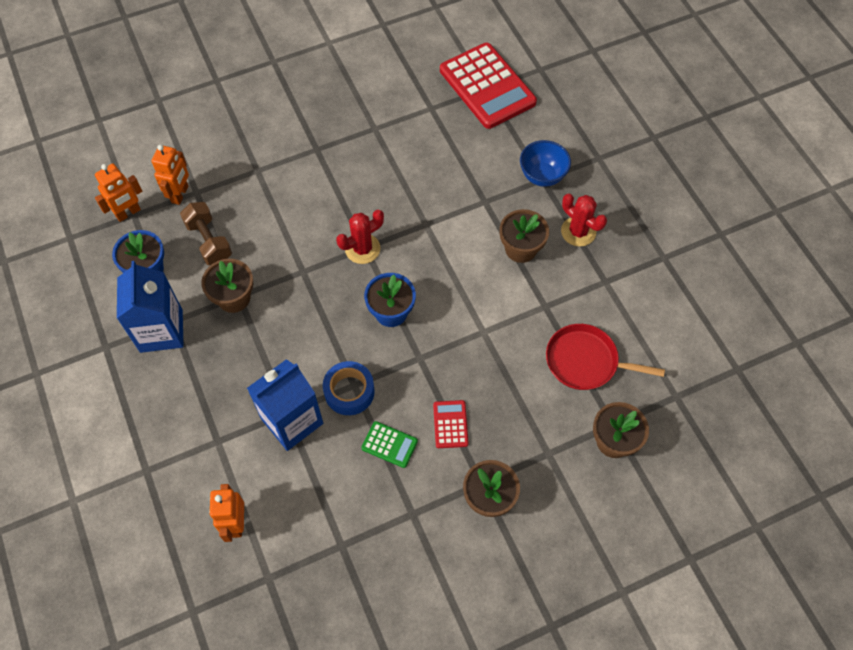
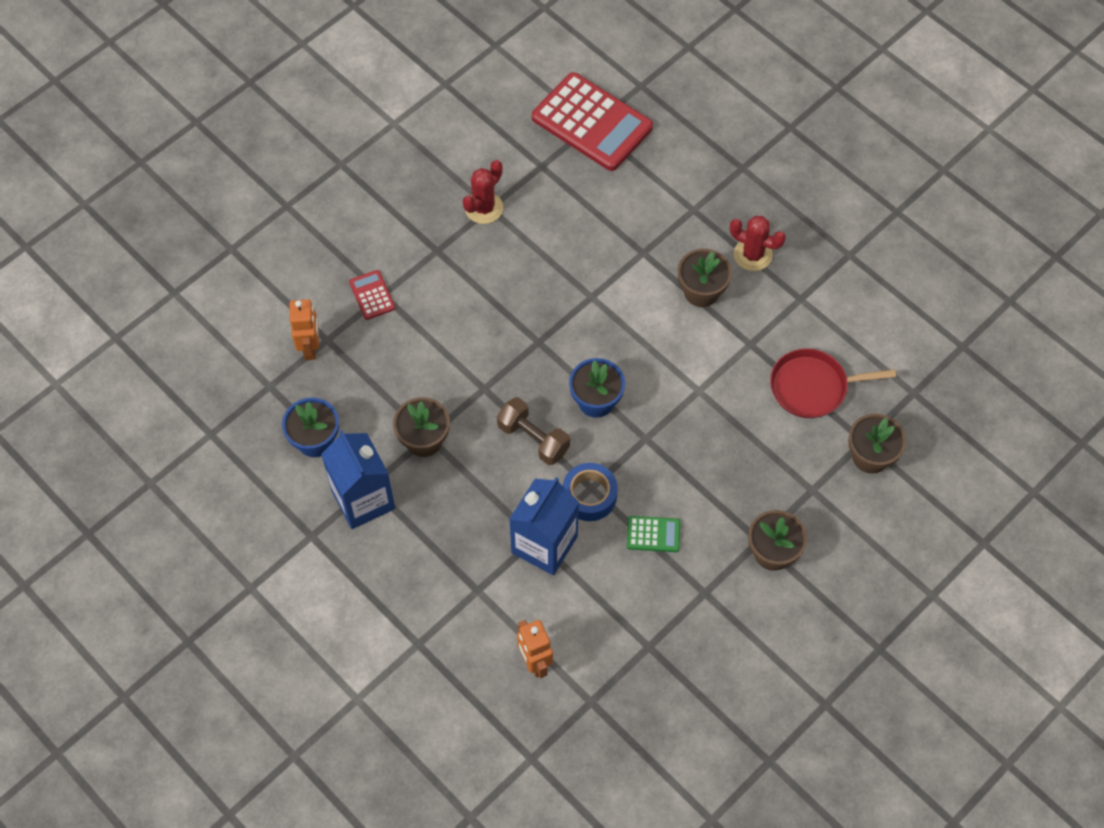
camera: 20 degrees left, 0 degrees up
orange robot [95,164,142,222] -> none
brown dumbbell [180,202,232,265] -> brown dumbbell moved to [497,397,570,465]
red cactus [336,210,384,264] -> red cactus moved to [463,160,503,224]
red calculator [433,400,469,448] -> red calculator moved to [349,270,395,320]
blue bowl [520,140,571,187] -> none

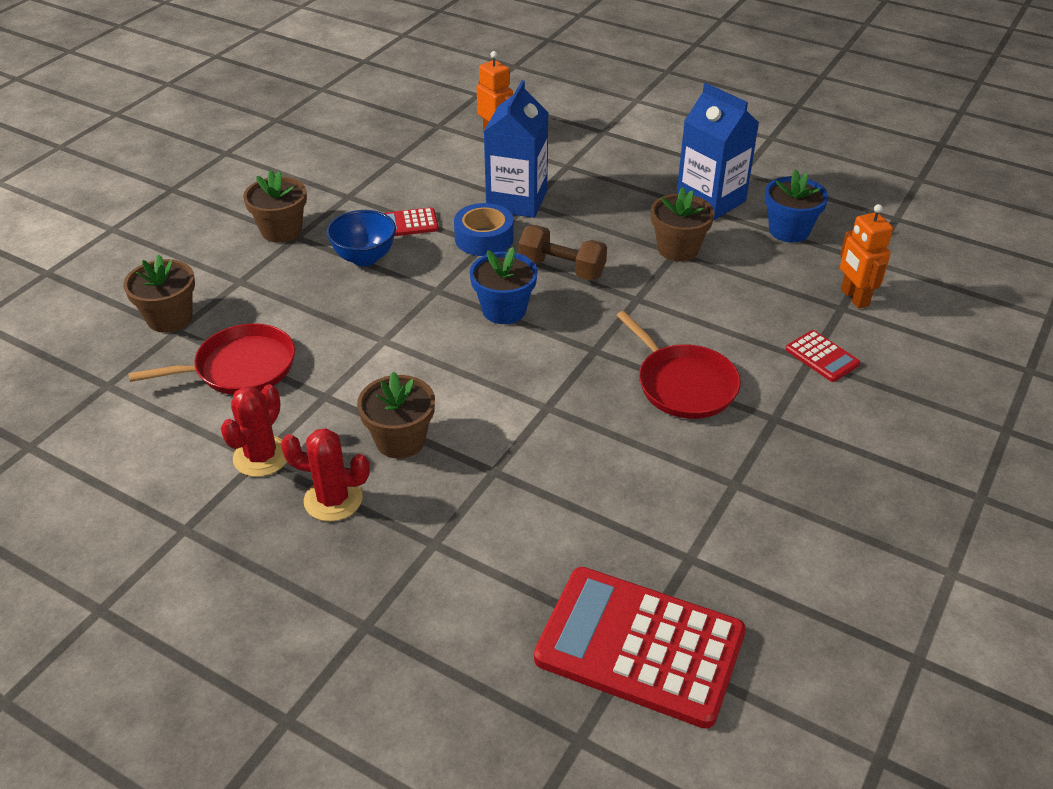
camera: 165 degrees right, 20 degrees down
red cactus [463,160,503,224] -> red cactus moved to [221,384,287,477]
green calculator [627,516,680,552] -> red calculator [384,208,439,236]
none -> blue bowl [327,210,396,266]
none -> red pan [616,311,741,419]

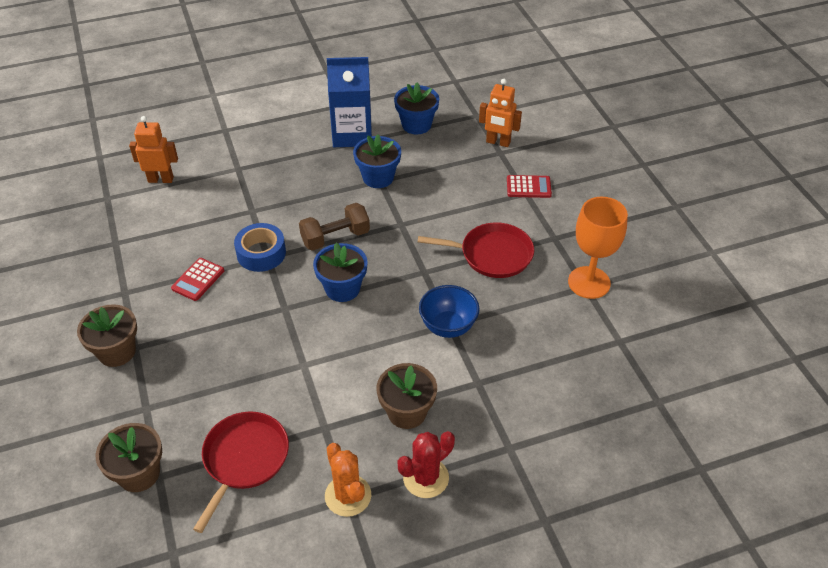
camera: 50 degrees left, 5 degrees up
red cactus [221,384,287,477] -> orange cactus [325,443,371,517]
blue bowl [327,210,396,266] -> blue bowl moved to [419,285,480,338]
blue carton [484,80,549,218] -> none
red calculator [534,567,746,729] -> none
brown flower pot [651,187,715,261] -> blue flower pot [353,135,401,188]
none -> orange goblet [568,197,628,299]

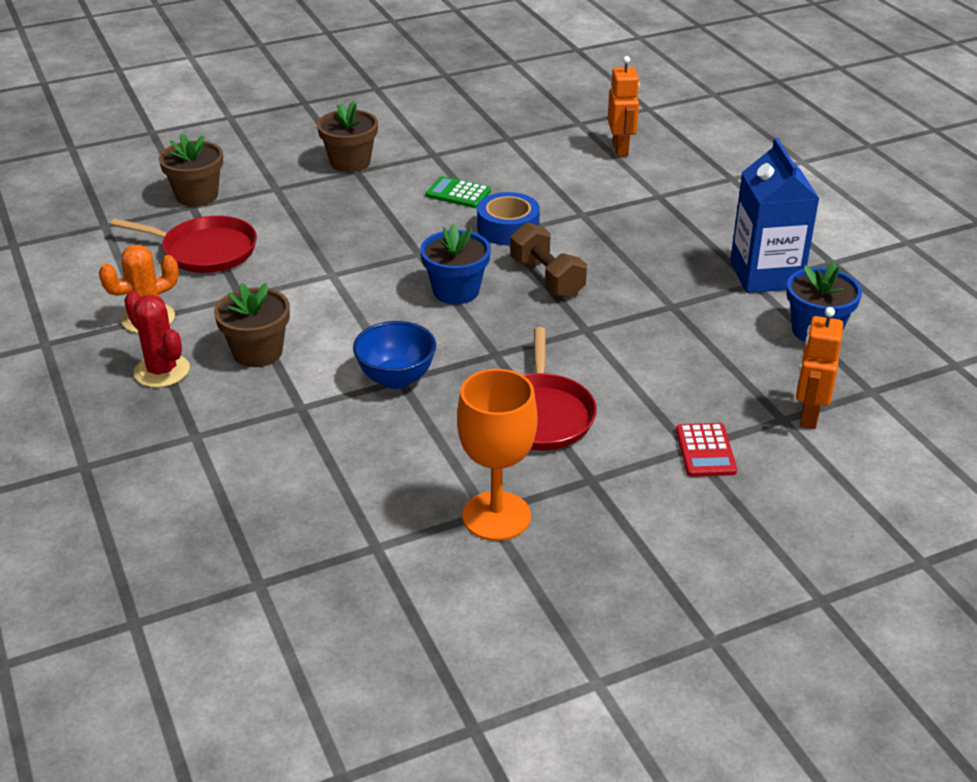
camera: 85 degrees right, 10 degrees down
red calculator [171,258,224,301] -> green calculator [426,176,491,208]
blue flower pot [353,135,401,188] -> none

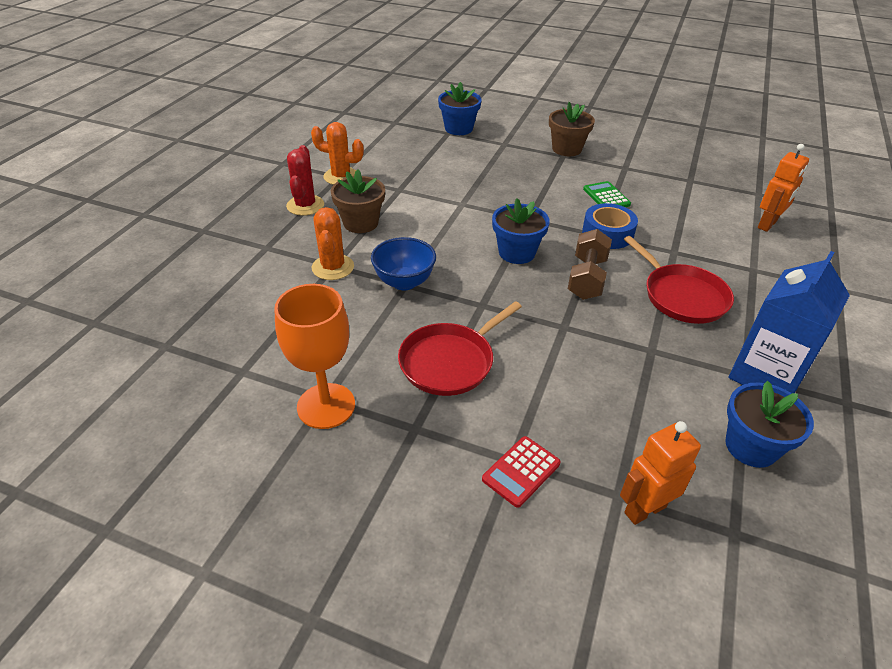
camera: 45 degrees right, 5 degrees up
red pan [111,216,257,273] -> red pan moved to [624,236,734,324]
brown flower pot [159,133,223,207] -> blue flower pot [438,82,482,135]
none -> orange cactus [312,207,354,280]

